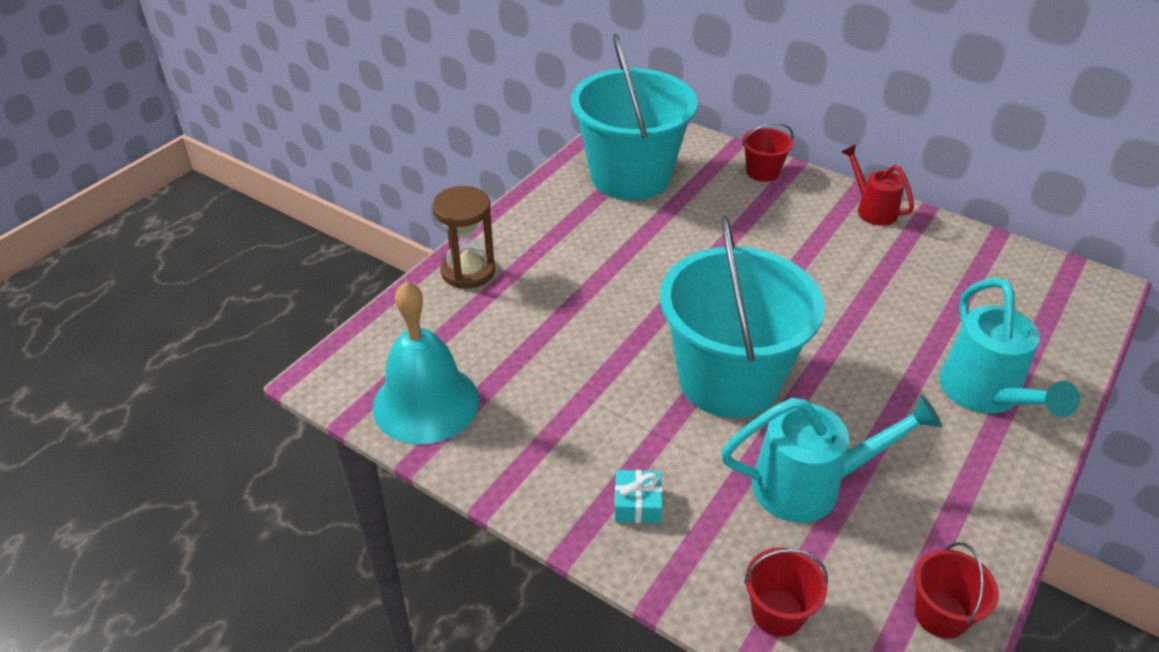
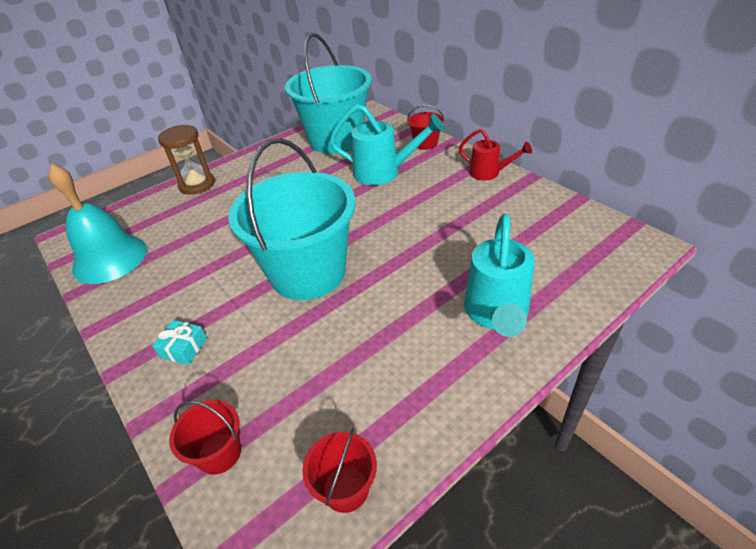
camera: 20 degrees right, 0 degrees up
turquoise watering can [721,395,942,523] -> turquoise watering can moved to [329,104,444,185]
red watering can [841,145,914,226] -> red watering can turned 135 degrees clockwise [459,129,532,180]

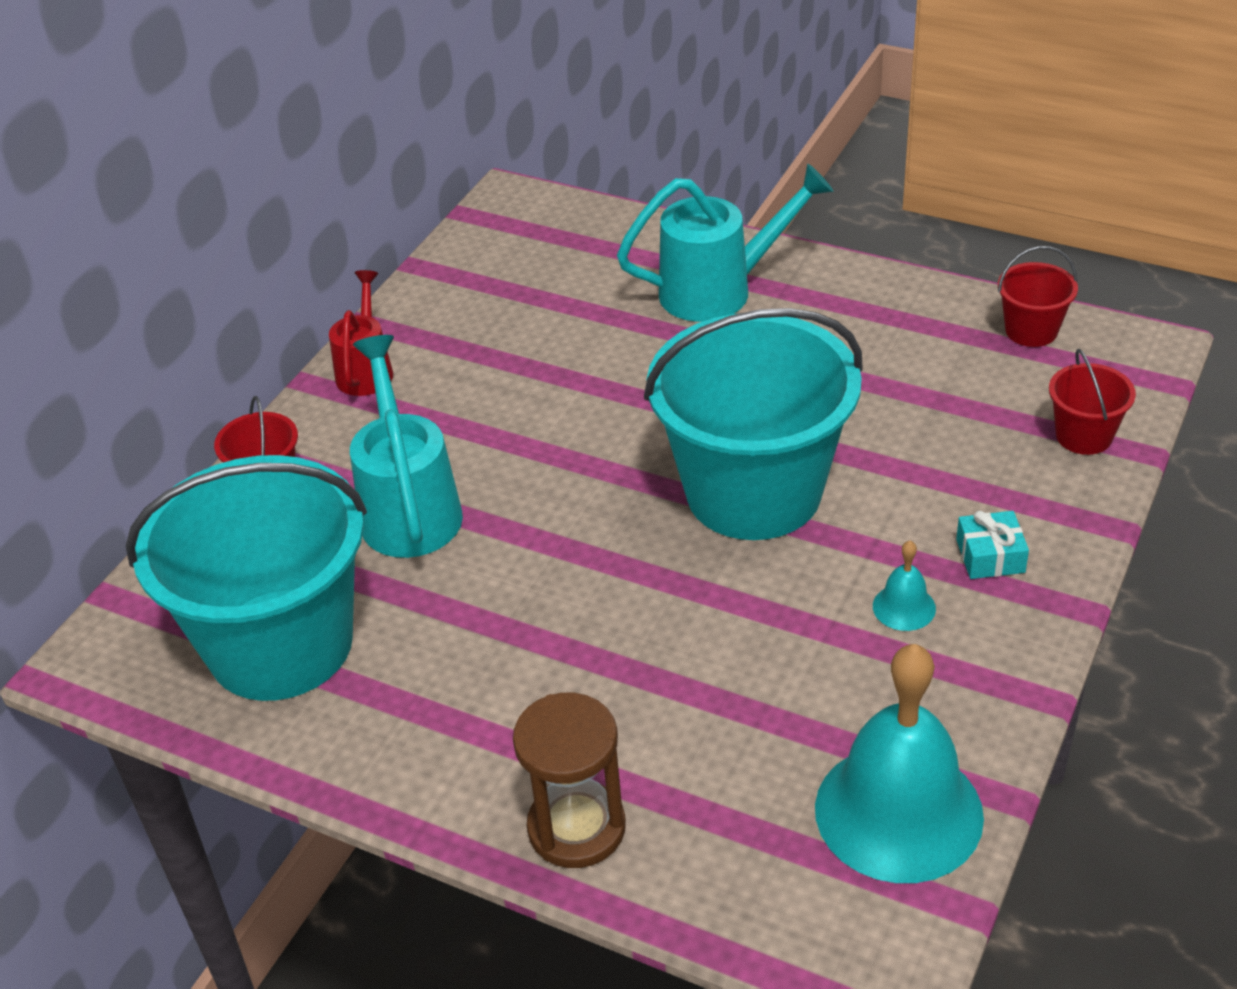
camera: 115 degrees left, 0 degrees up
none -> turquoise bell [873,541,936,631]

